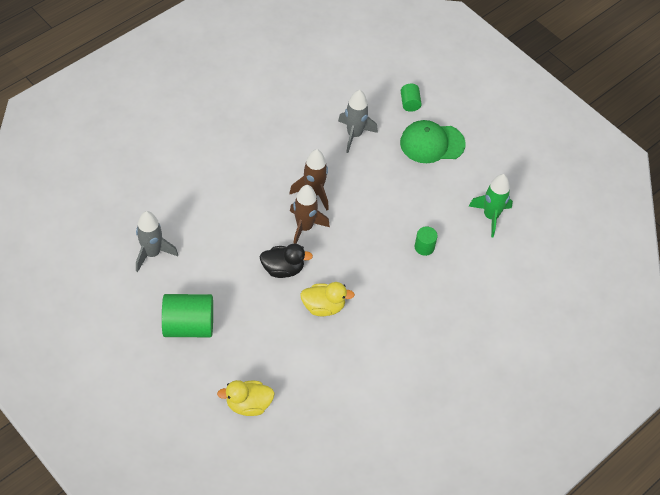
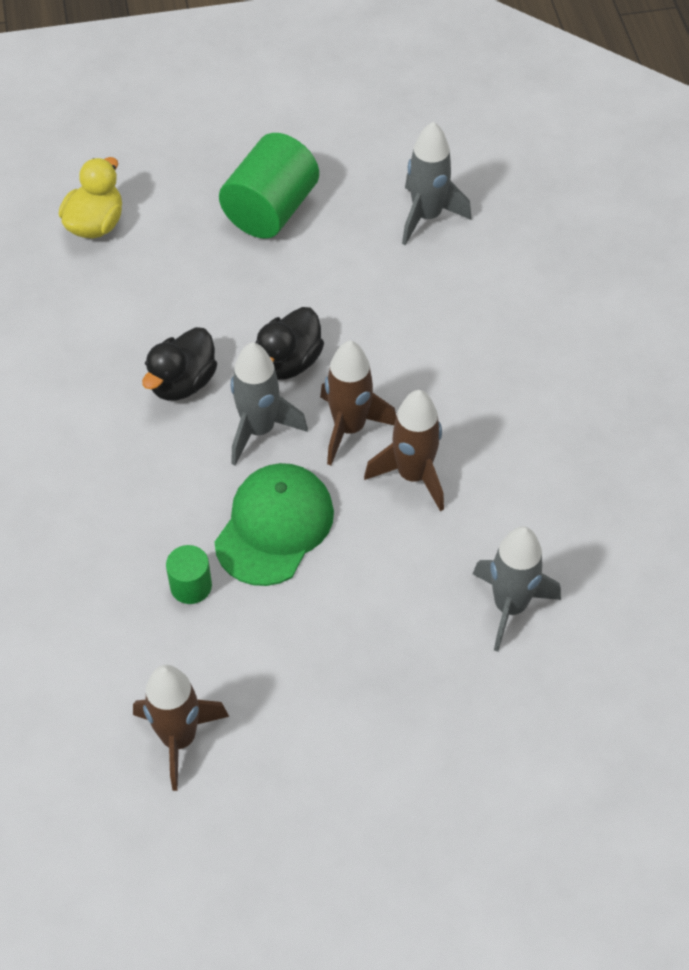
camera: 125 degrees right, 0 degrees up
yellow duck [300,282,355,316] -> black duck [142,327,217,401]
green cap [400,120,466,163] -> green cap moved to [214,463,334,586]
green cylinder [401,84,422,112] -> none
green rocket [469,174,513,237] -> brown rocket [133,665,229,791]
none -> grey rocket [231,342,308,465]

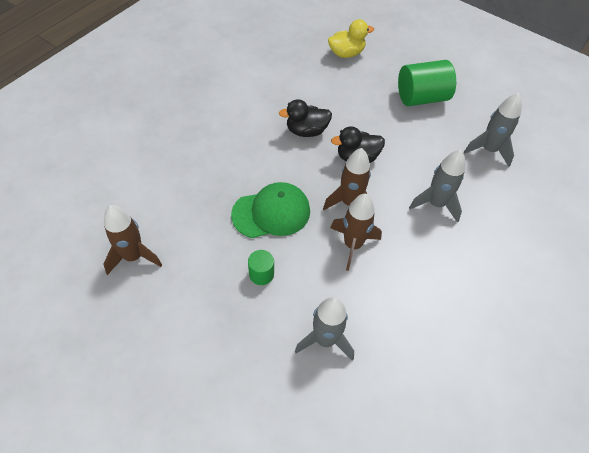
camera: 45 degrees right, 0 degrees up
green cylinder [166,545,212,604] -> green cylinder moved to [248,250,274,285]
grey rocket [231,342,308,465] -> grey rocket moved to [409,150,465,223]

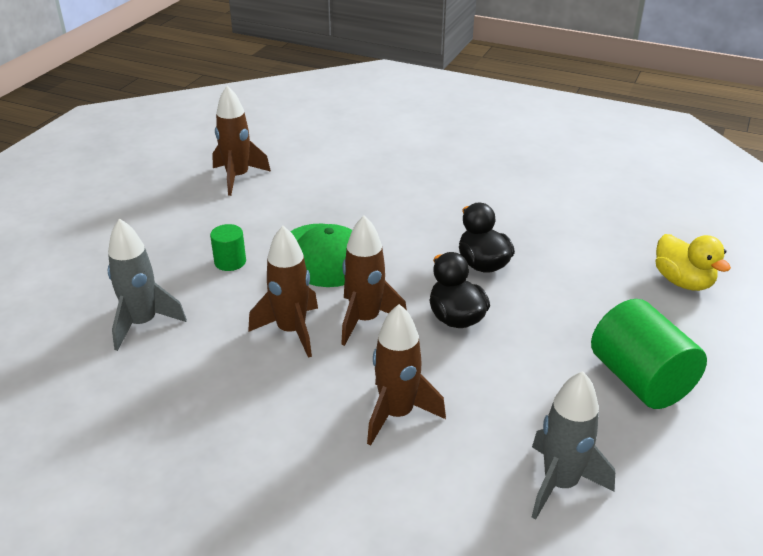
camera: 80 degrees right, 20 degrees down
grey rocket [409,150,465,223] -> brown rocket [367,304,446,446]

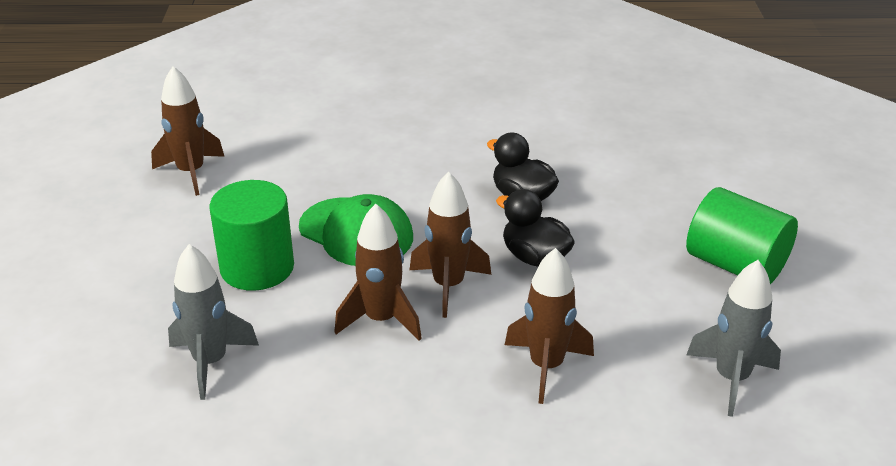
camera: 25 degrees left, 0 degrees up
green cylinder [210,224,246,271] -> green cylinder [209,180,294,291], size x1.97
yellow duck [656,234,731,291] -> none

